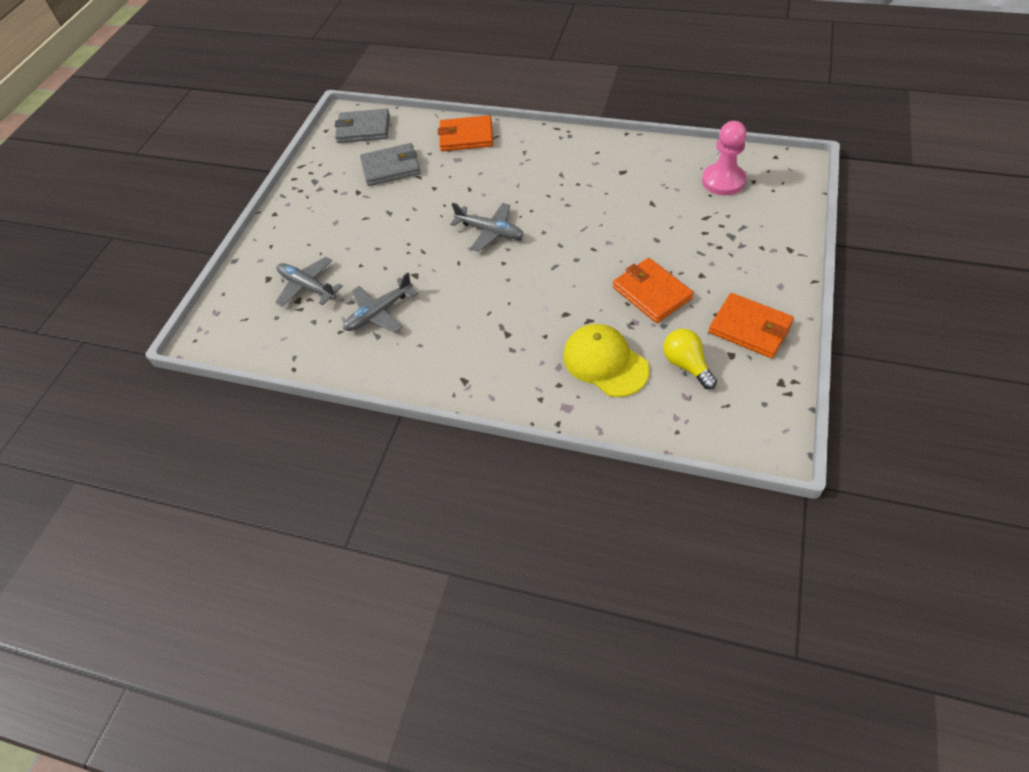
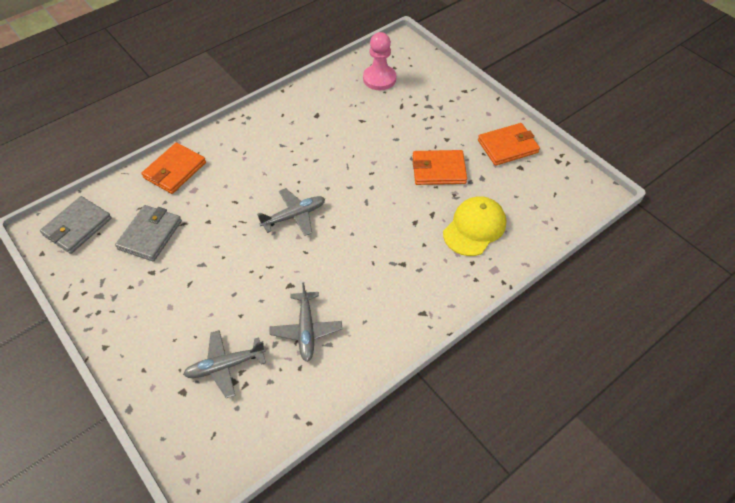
camera: 60 degrees left, 0 degrees up
yellow cap [563,324,649,397] -> yellow cap turned 135 degrees clockwise [443,196,506,256]
yellow light bulb [663,329,717,389] -> none

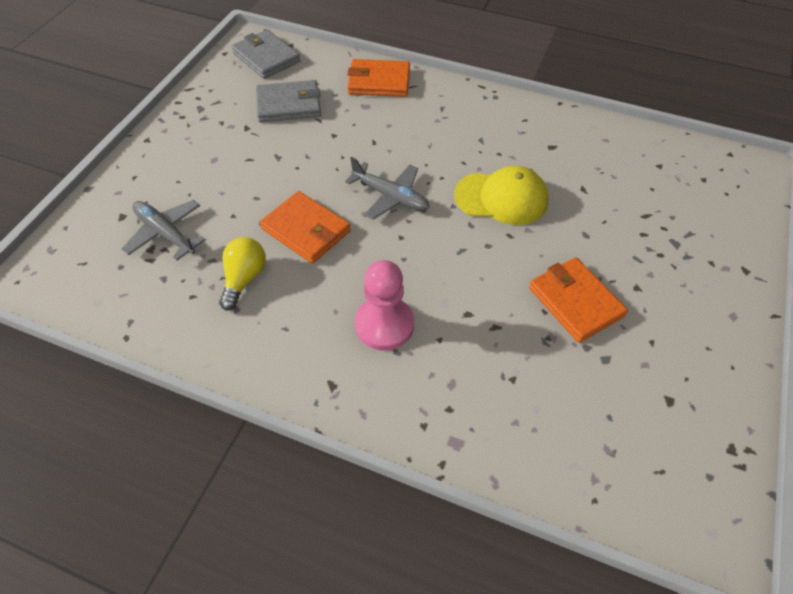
camera: 60 degrees right, 0 degrees up
grey wallet [40,196,111,254] -> grey wallet turned 45 degrees clockwise [231,30,300,79]
grey plane [270,283,342,362] -> yellow light bulb [219,237,266,310]
pink pawn [363,32,396,90] -> pink pawn moved to [355,260,414,351]
yellow cap [443,196,506,256] -> yellow cap moved to [454,166,549,225]
orange wallet [478,123,540,166] -> orange wallet moved to [260,191,351,264]

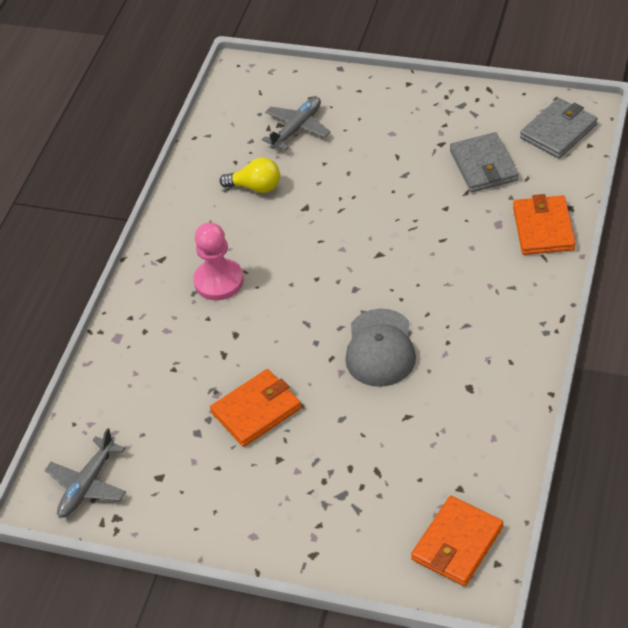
camera: 90 degrees right, 5 degrees down
orange wallet [260,191,351,264] -> orange wallet moved to [411,496,503,586]
grey plane [345,157,430,220] -> grey plane moved to [45,428,126,518]
yellow cap [454,166,549,225] -> grey cap [345,309,416,387]

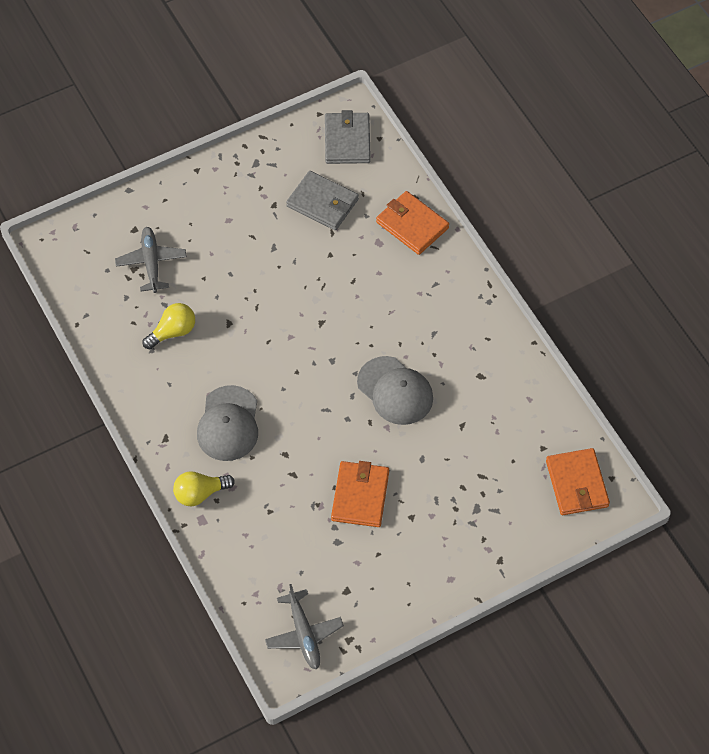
camera: 50 degrees left, 10 degrees up
pink pawn [193,222,244,300] -> grey cap [197,385,258,461]
none -> yellow light bulb [173,471,235,506]

